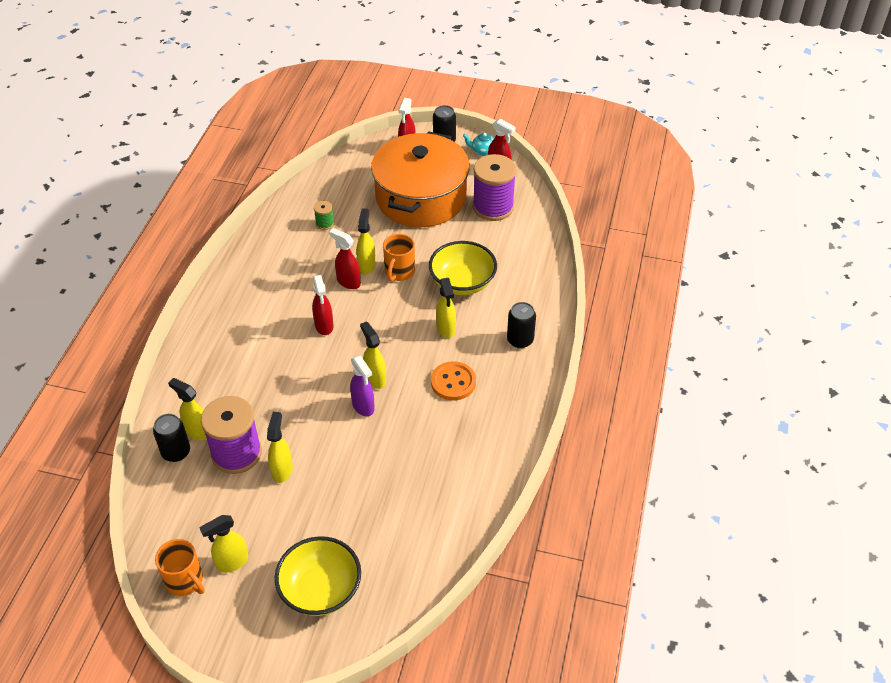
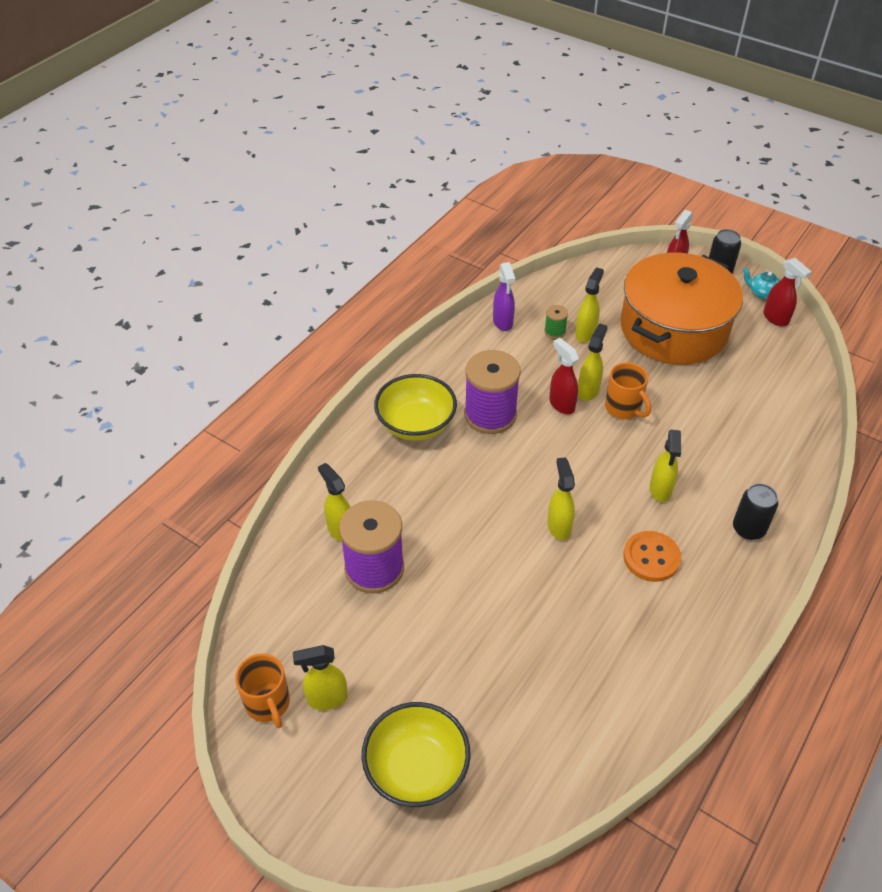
camera: 20 degrees right, 0 degrees up
black can [153,414,190,462] -> none
yellow spray bottle [267,412,293,483] -> yellow spray bottle moved to [575,267,604,343]
red spray bottle [312,275,333,335] -> none
purple spray bottle [350,355,375,416] -> purple spray bottle moved to [493,262,515,331]
orange mug [383,234,415,282] -> orange mug turned 75 degrees counterclockwise [605,362,651,419]
yellow bowl [429,241,497,295] -> yellow bowl moved to [374,374,457,441]
purple spool [473,154,516,221] -> purple spool moved to [464,350,521,434]

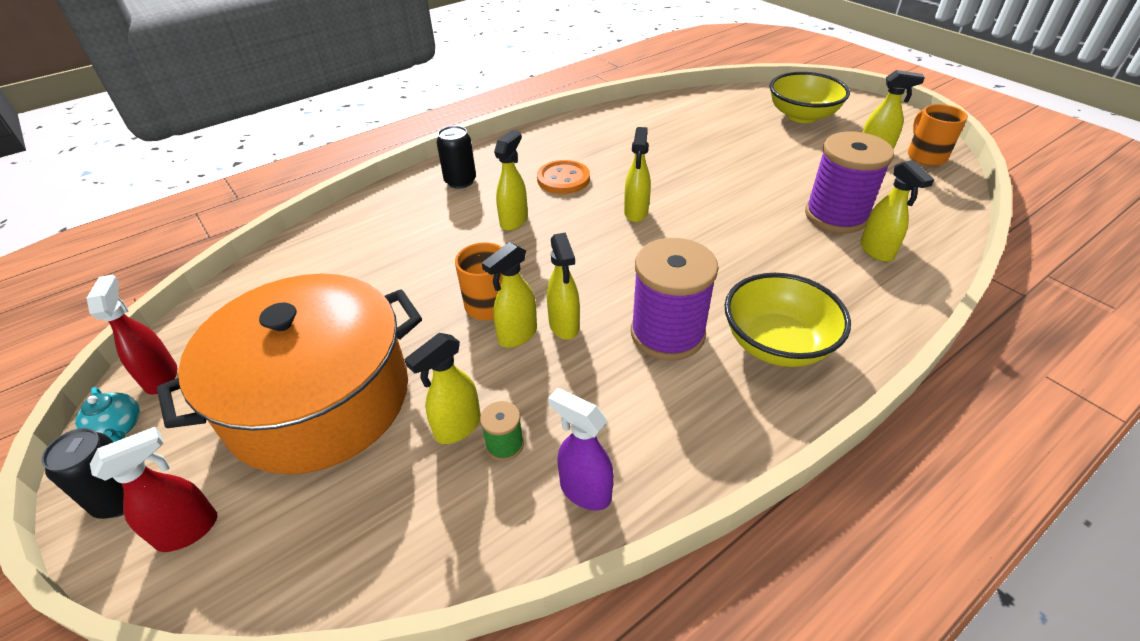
camera: 160 degrees left, 5 degrees down
purple spray bottle [493,262,515,331] -> purple spray bottle turned 60 degrees counterclockwise [548,388,614,510]
red spray bottle [549,338,579,414] -> yellow spray bottle [547,232,580,340]

